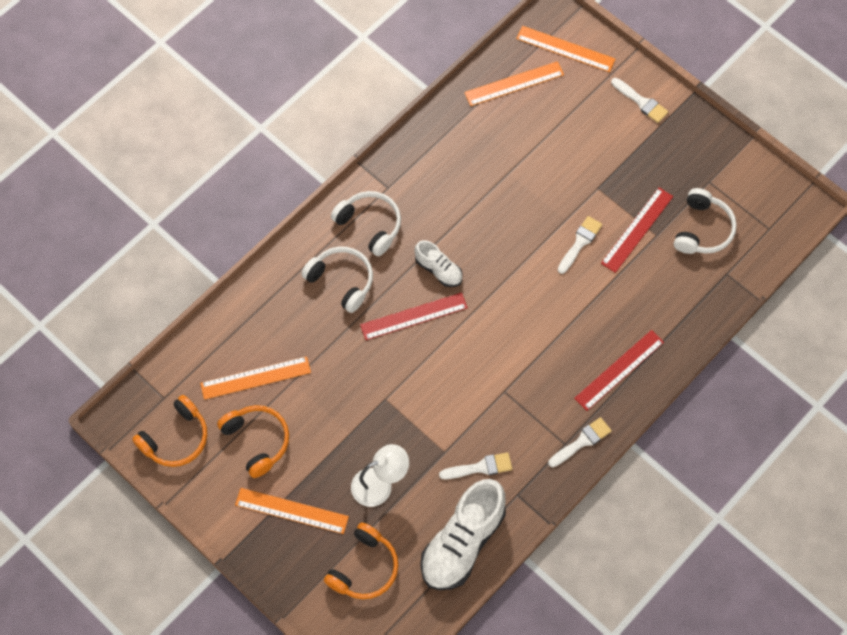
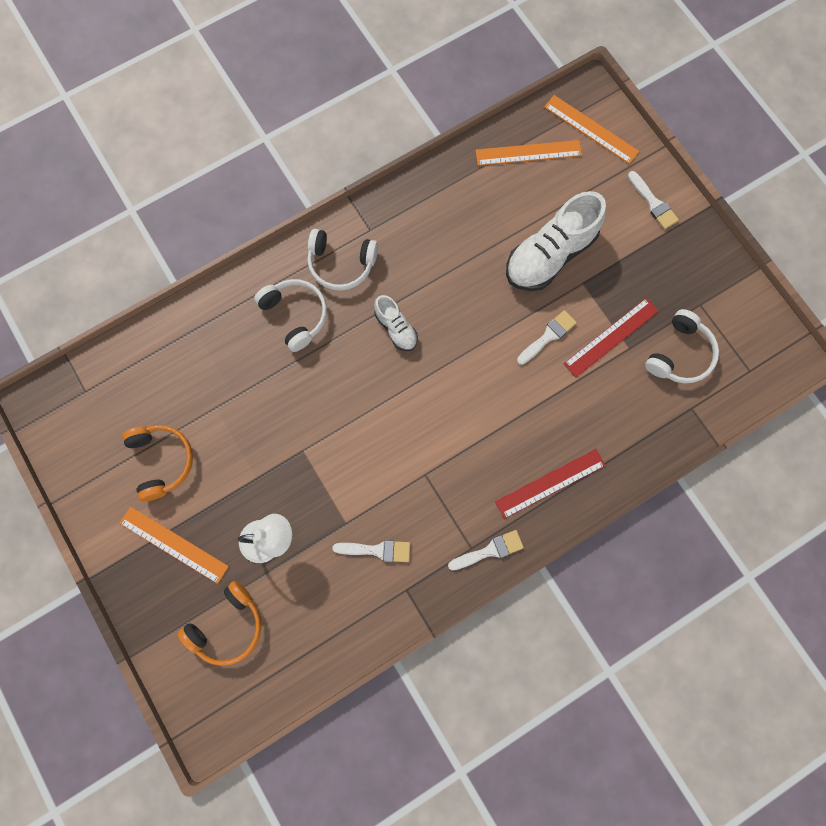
camera: 15 degrees right, 10 degrees up
orange headphones [132,395,207,467] -> none
orange ruler [200,356,311,400] -> none
white headphones [331,191,401,256] -> white headphones turned 135 degrees clockwise [307,229,378,291]
red ruler [360,292,468,340] -> none
white shoe [420,479,506,590] -> white shoe moved to [506,191,606,291]

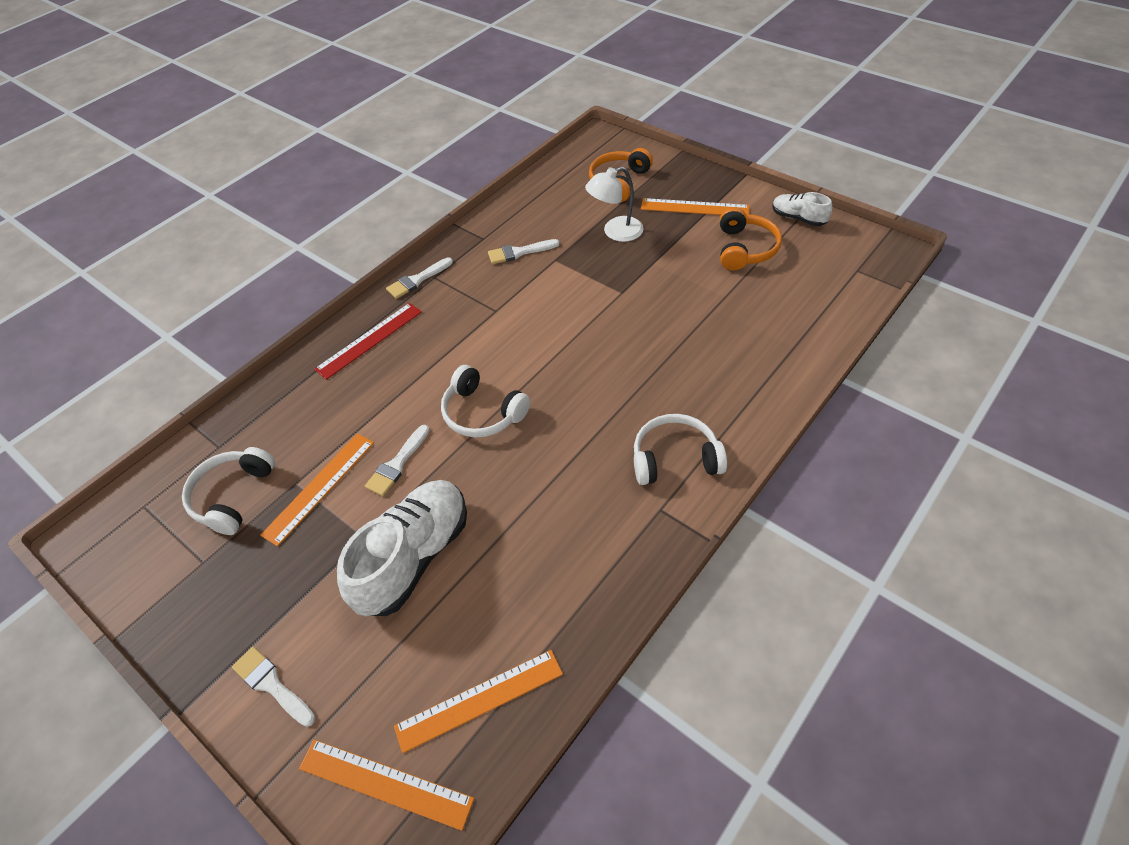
camera: 165 degrees right, 25 degrees down
orange headphones [122,425,193,501] -> orange headphones turned 135 degrees counterclockwise [720,207,782,271]
white headphones [254,279,327,352] -> white headphones moved to [441,365,530,437]
white shoe [374,295,418,351] -> white shoe moved to [772,192,832,226]
red ruler [564,298,659,378] -> orange ruler [260,433,374,546]

